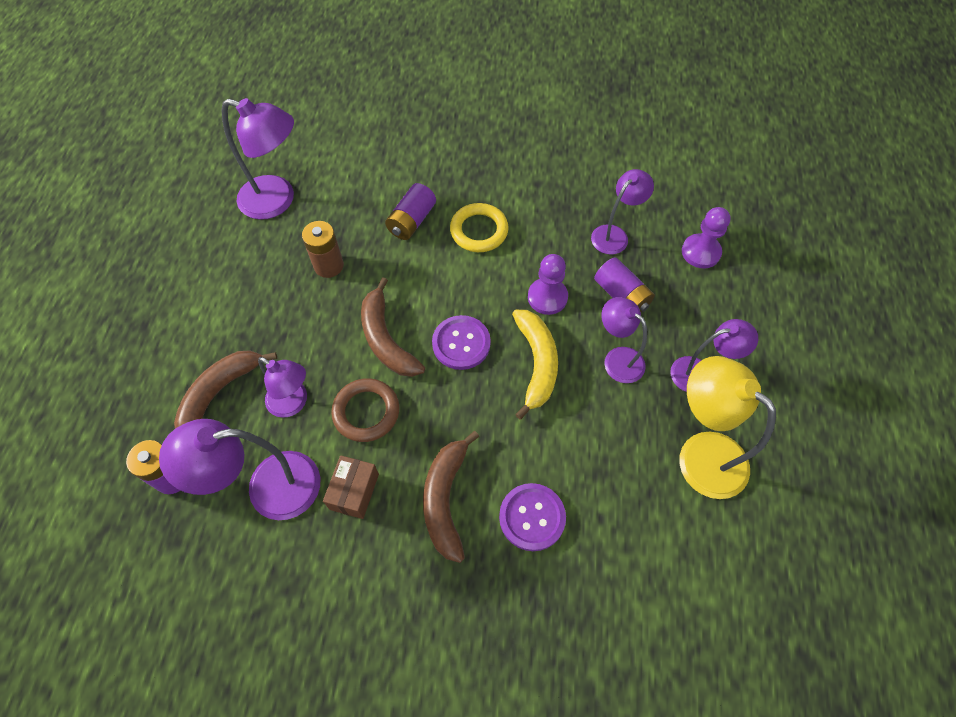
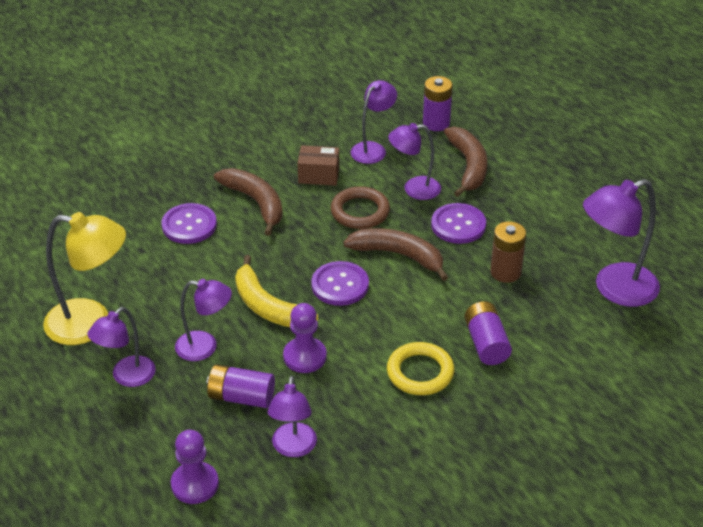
camera: 140 degrees right, 20 degrees down
purple lamp [159,419,320,520] -> purple lamp [351,80,397,164], size x0.63
brown box [323,455,379,519] -> brown box turned 60 degrees counterclockwise [298,145,339,186]
none -> purple button [431,203,486,244]

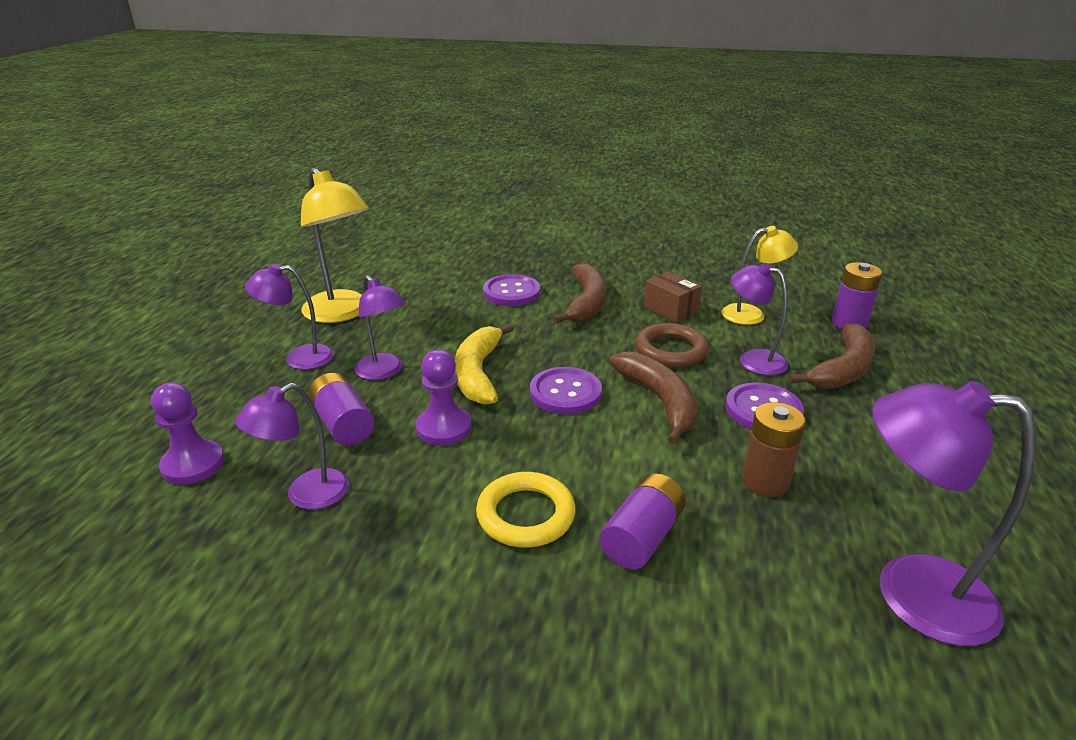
camera: 45 degrees right, 10 degrees down
purple lamp [351,80,397,164] -> yellow lamp [722,226,798,325]

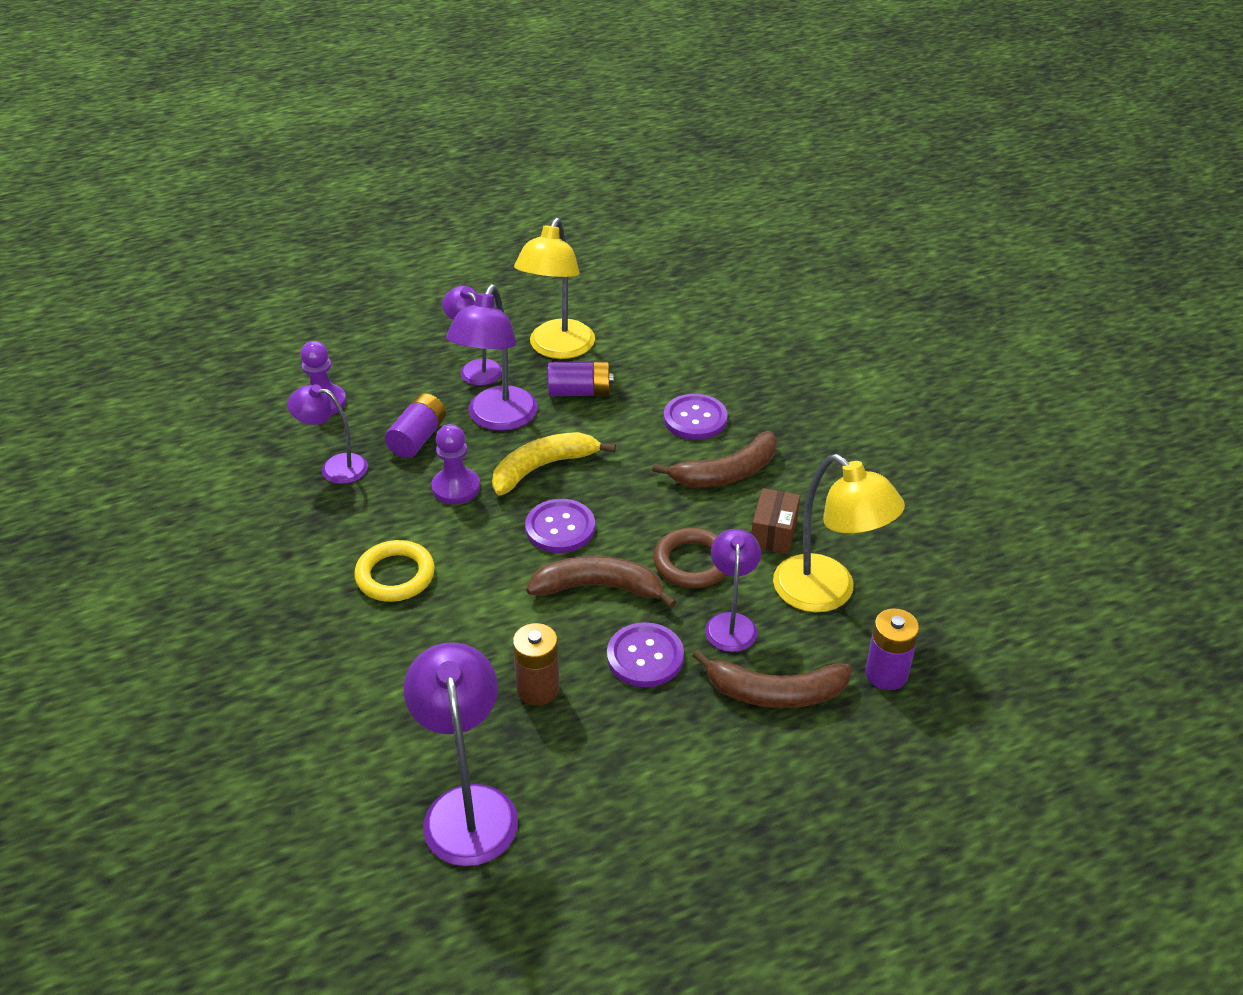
camera: 55 degrees right, 10 degrees up
purple lamp [354,275,405,380] -> purple lamp [446,284,538,431], size x1.59
purple battery [599,473,686,570] -> purple battery moved to [548,361,613,396]
brown banana [609,352,698,445] -> brown banana turned 120 degrees counterclockwise [526,556,676,608]
yellow lamp [722,226,798,325] -> yellow lamp [773,454,905,612], size x1.59

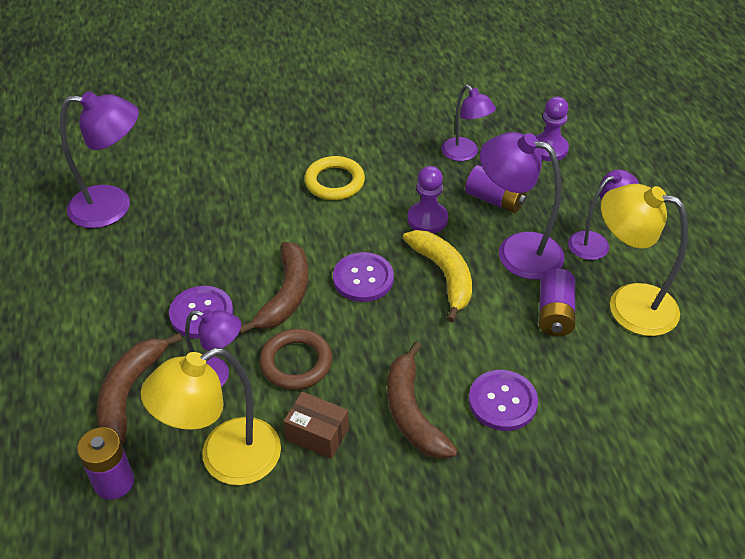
camera: 100 degrees right, 5 degrees up
purple lamp [287,384,368,484] -> purple lamp turned 120 degrees clockwise [442,85,496,161]
brown battery [513,623,560,706] -> none

